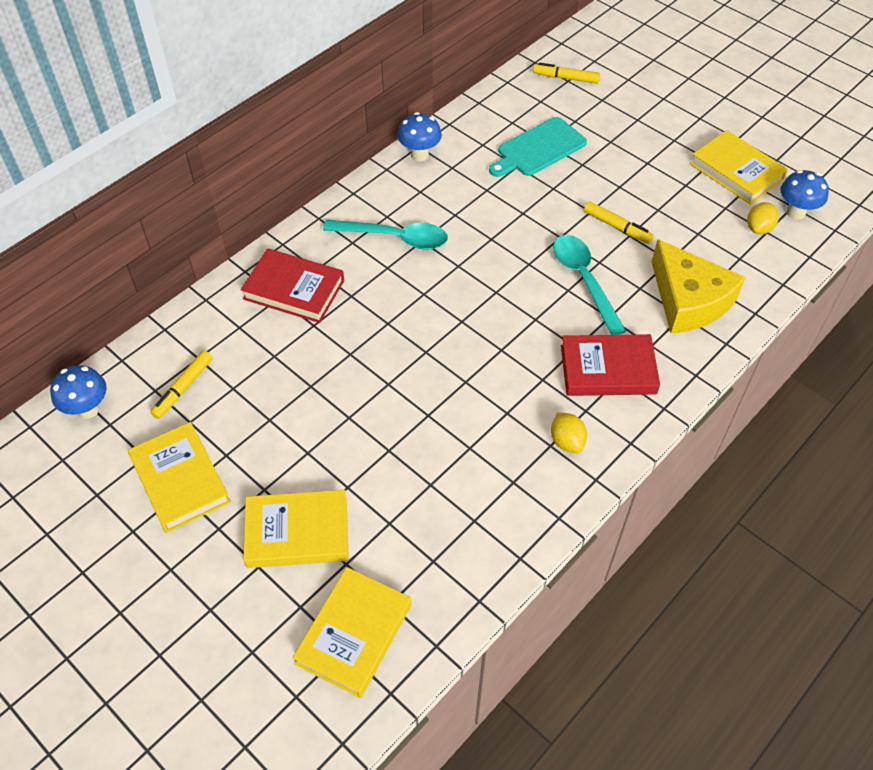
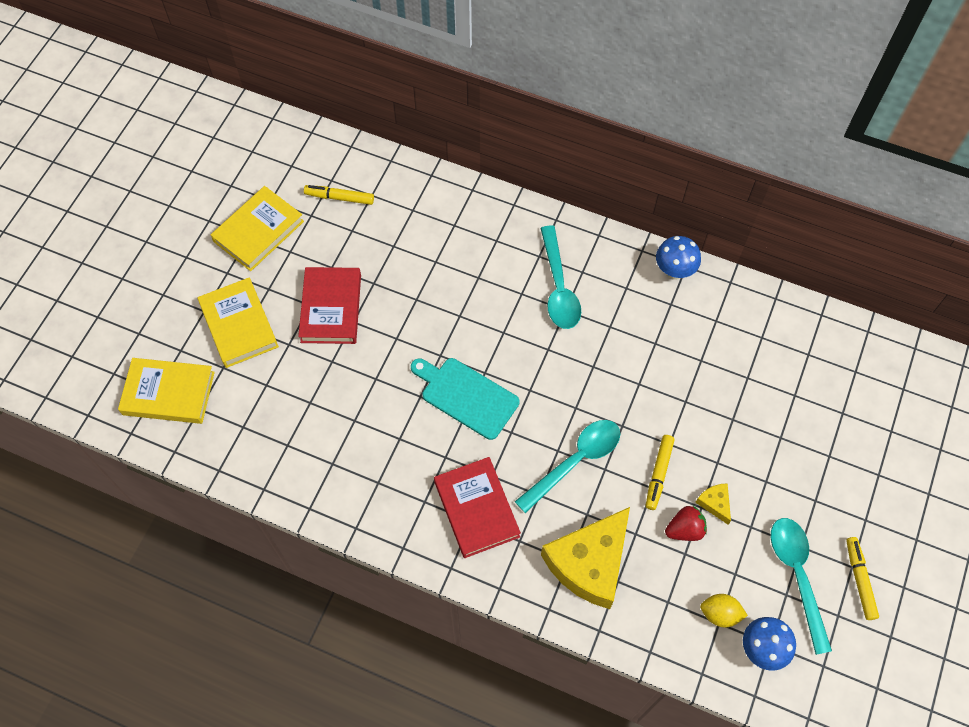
camera: 70 degrees right, 10 degrees up
blue mushroom [50,365,107,419] -> none
red book [241,248,344,323] -> red book moved to [298,267,361,344]
turquoise cutting board [489,117,587,177] -> turquoise cutting board moved to [411,358,520,440]
yellow marker [533,63,600,84] -> yellow marker moved to [846,537,879,620]
yellow lemon [551,412,587,453] -> none
yellow book [690,130,788,205] -> turquoise spoon [771,518,832,655]
none -> red strawberry [665,506,707,541]
none -> yellow cheese [695,483,731,525]

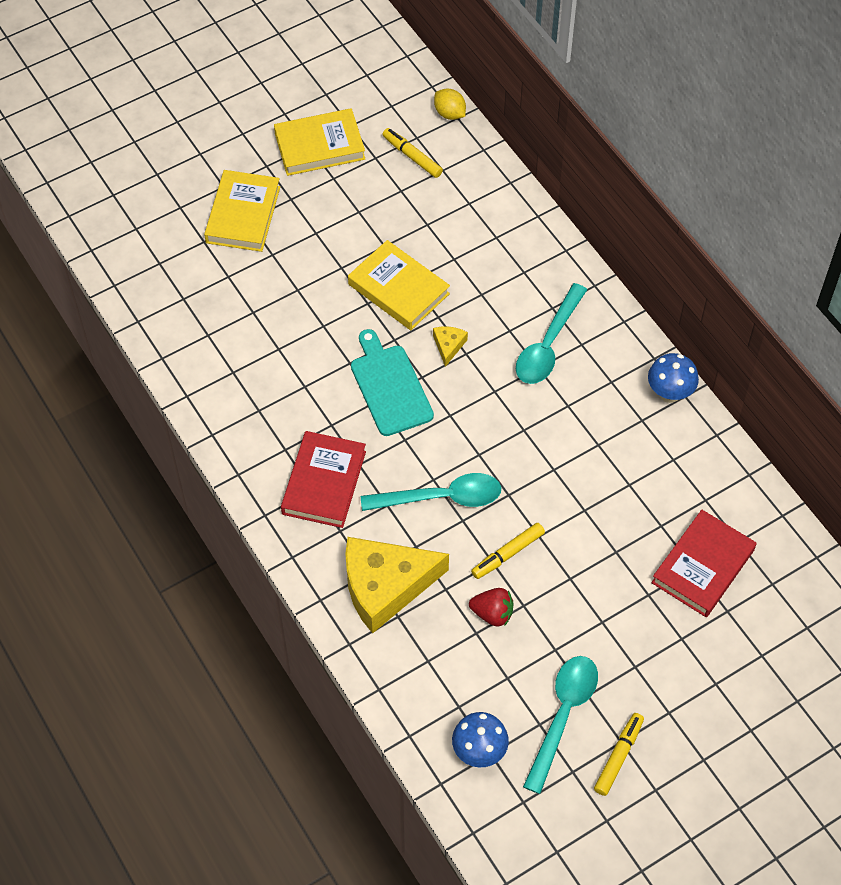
camera: 35 degrees right, 5 degrees down
yellow book [118,358,215,424] -> yellow book moved to [348,240,450,330]
red book [298,267,361,344] -> red book moved to [651,510,757,617]
yellow cheese [695,483,731,525] -> yellow cheese moved to [433,326,468,367]
yellow lemon [700,594,748,627] -> yellow lemon moved to [434,89,466,120]

